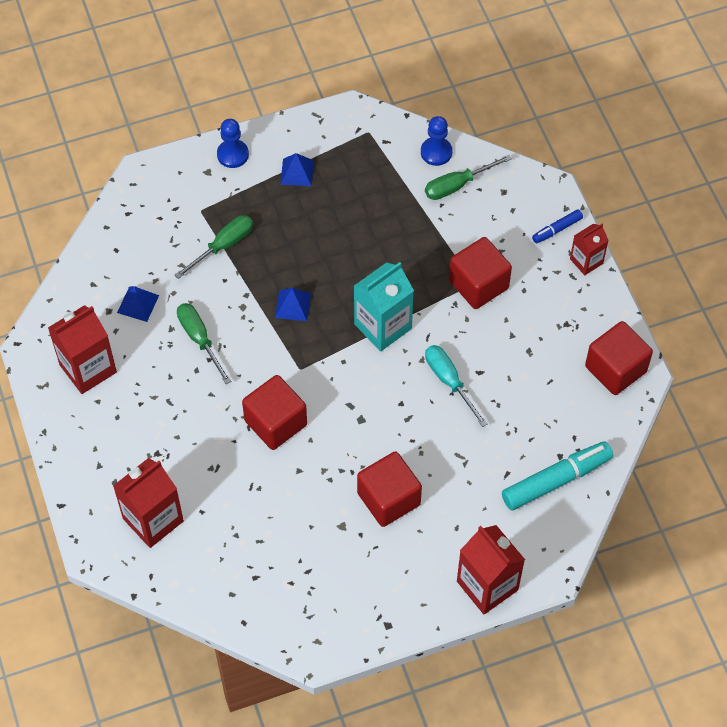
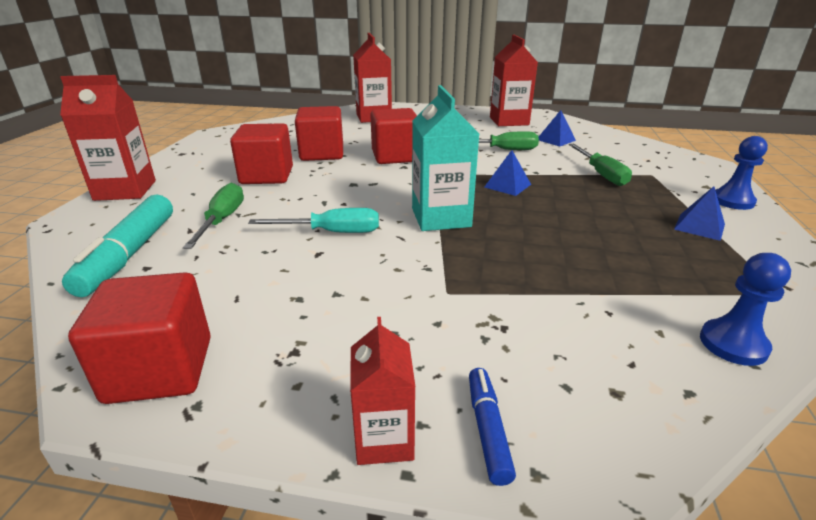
camera: 120 degrees right, 30 degrees down
green screwdriver [425,155,512,200] -> green screwdriver moved to [183,183,244,249]
red cube [449,237,512,309] -> red cube moved to [295,106,343,161]

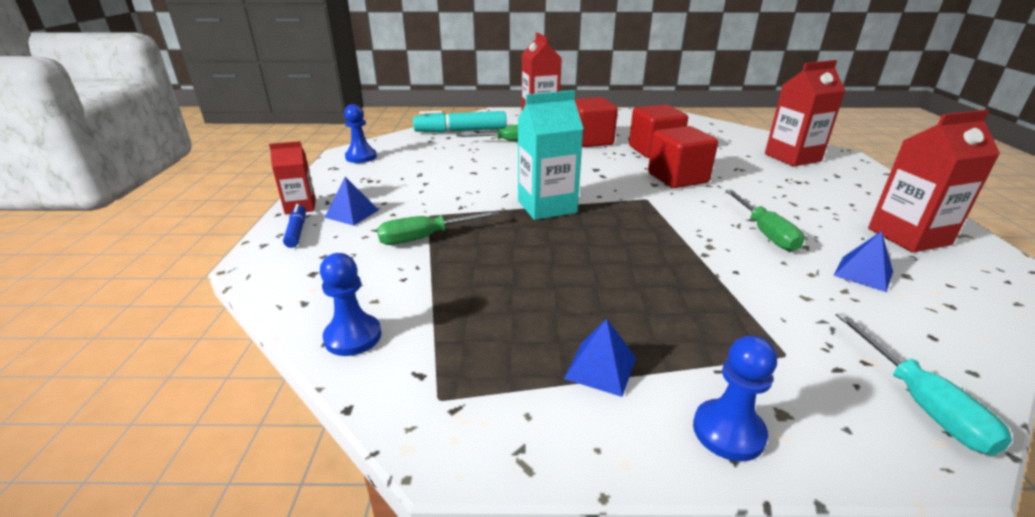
camera: 80 degrees right, 0 degrees up
red cube [68,272,211,404] -> blue pawn [344,104,377,163]
turquoise screwdriver [248,208,379,233] -> turquoise screwdriver moved to [836,313,1012,456]
blue marker [469,368,516,486] -> blue marker turned 90 degrees counterclockwise [283,204,306,248]
blue pyramid [484,150,531,196] -> blue pyramid moved to [325,177,379,226]
green screwdriver [569,144,632,186] -> green screwdriver moved to [377,210,499,245]

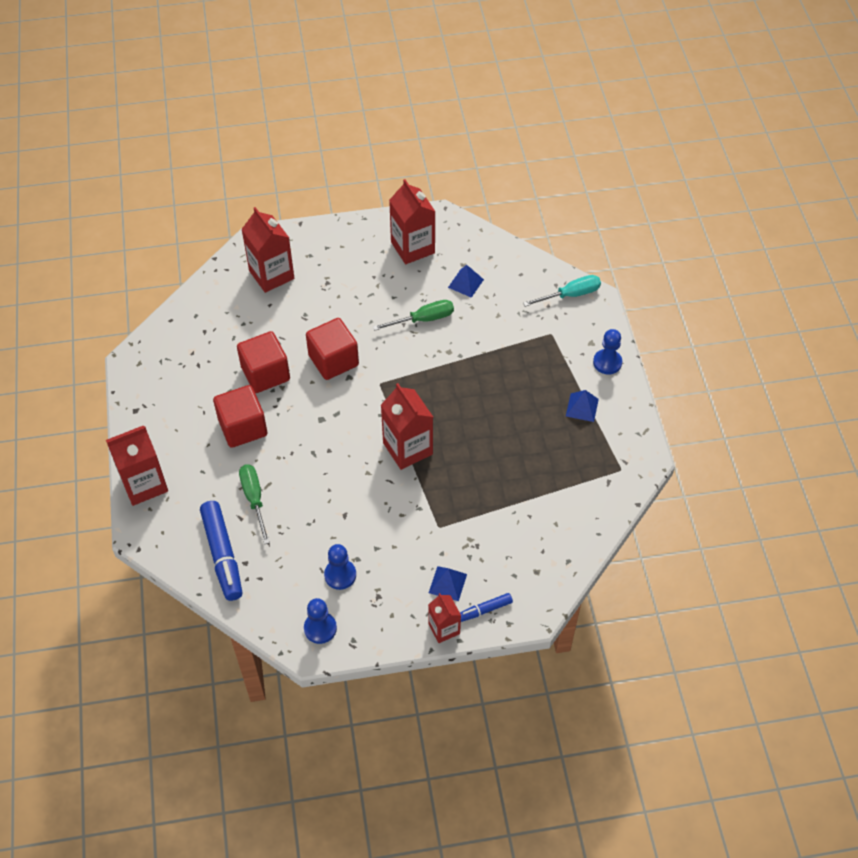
camera: 100 degrees left, 25 degrees up
blue pawn [320,253,381,356] -> blue pawn moved to [324,544,356,590]
green screwdriver [377,210,499,245] -> none
turquoise marker [413,111,506,133] -> blue marker [200,501,243,601]
turquoise carton [518,90,584,220] -> red carton [381,383,433,470]

